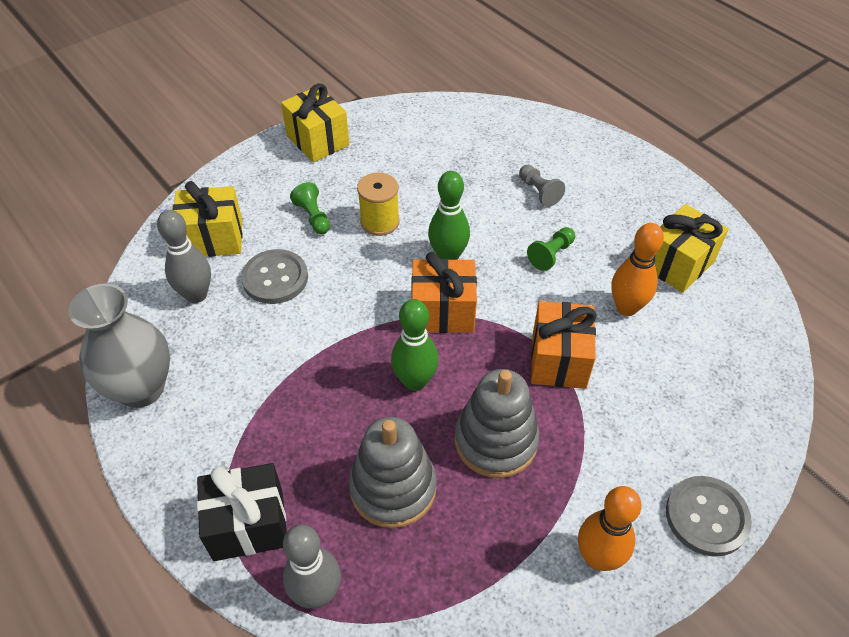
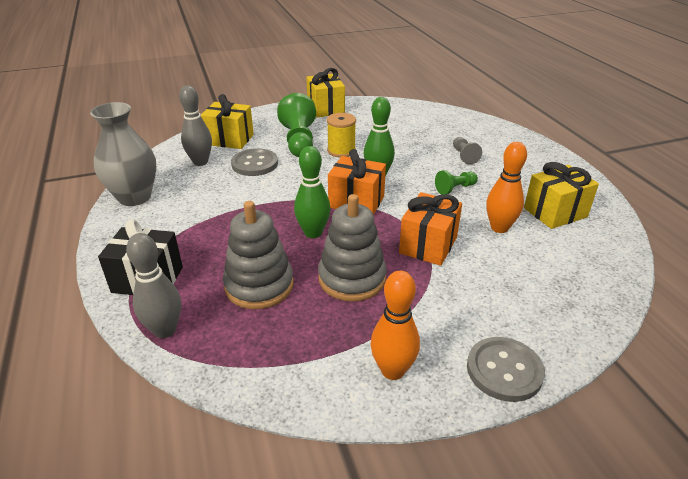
camera: 20 degrees right, 15 degrees down
green pawn [290,182,330,234] -> green pawn [277,93,316,157], size x1.92

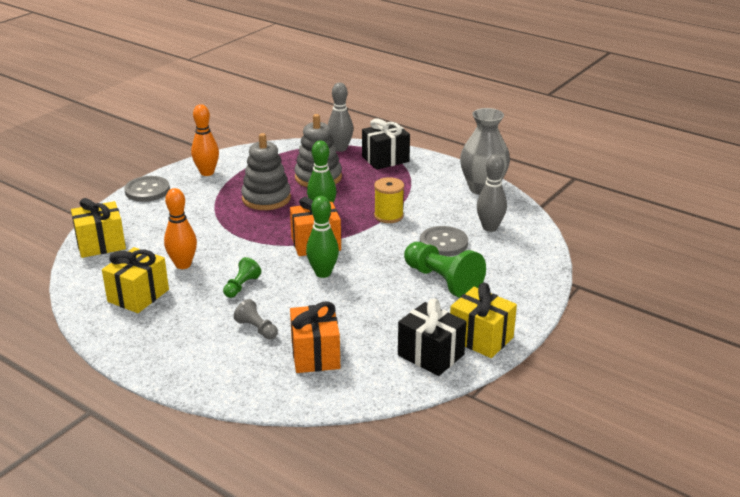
camera: 145 degrees right, 5 degrees down
yellow gift [201,94,254,149] -> yellow gift moved to [71,198,126,258]
yellow spool [327,113,356,158] -> yellow spool moved to [374,177,404,223]
orange gift [399,192,462,266] -> orange gift moved to [290,301,340,373]
none -> black gift [398,298,466,376]

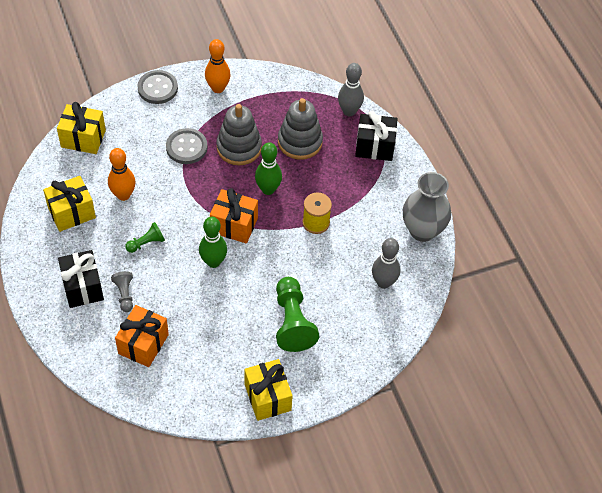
camera: 30 degrees right, 25 degrees up
black gift [398,298,466,376] -> black gift moved to [58,250,104,308]
grey button [420,226,468,256] -> grey button moved to [166,128,207,164]

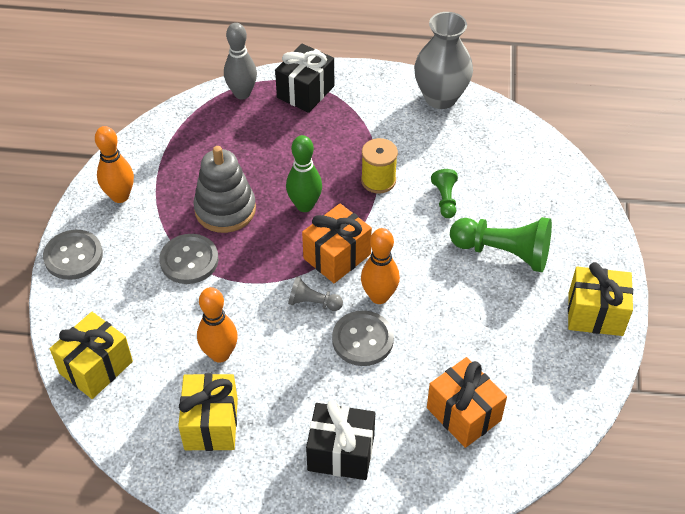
camera: 60 degrees left, 5 degrees down
grey pawn [111,271,133,312] -> grey pawn moved to [288,276,343,311]
green pawn [125,222,165,253] -> green pawn moved to [431,169,458,218]
green bowling pin [199,217,227,268] -> orange bowling pin [361,228,400,304]
grey stacking toy [278,98,323,160] -> none
grey bowling pin [372,238,400,289] -> none
none -> grey button [332,310,394,366]

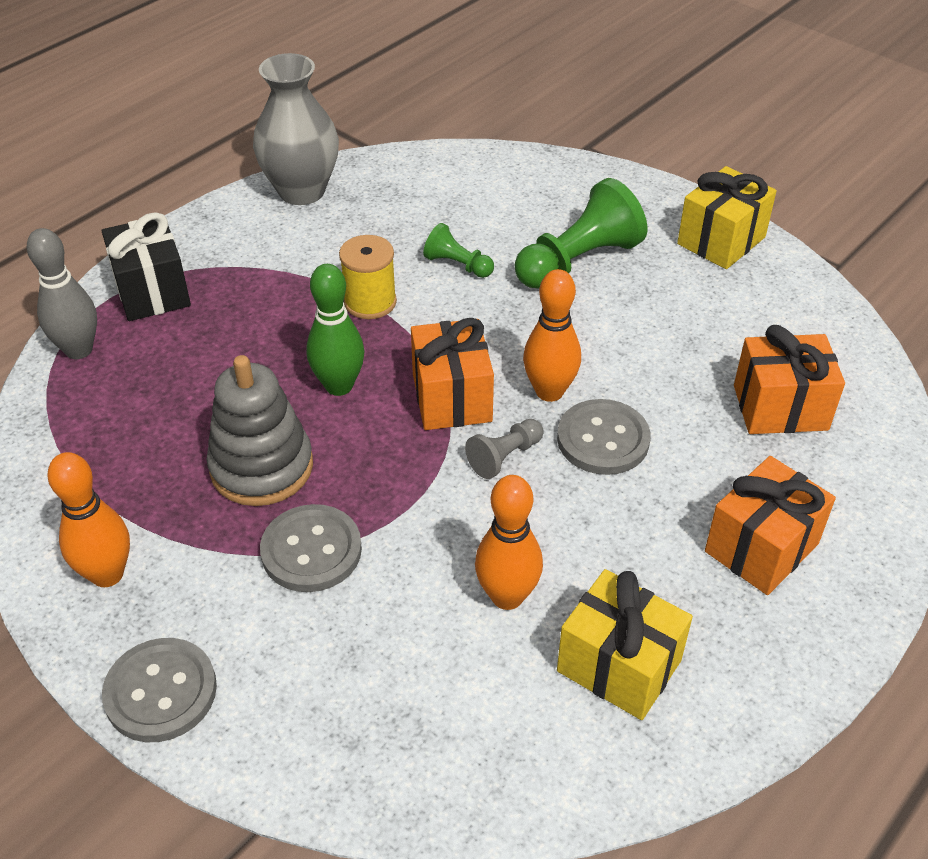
camera: 55 degrees left, 5 degrees down
yellow gift [50,312,133,399] -> none
black gift [306,400,375,480] -> orange gift [705,456,836,595]

